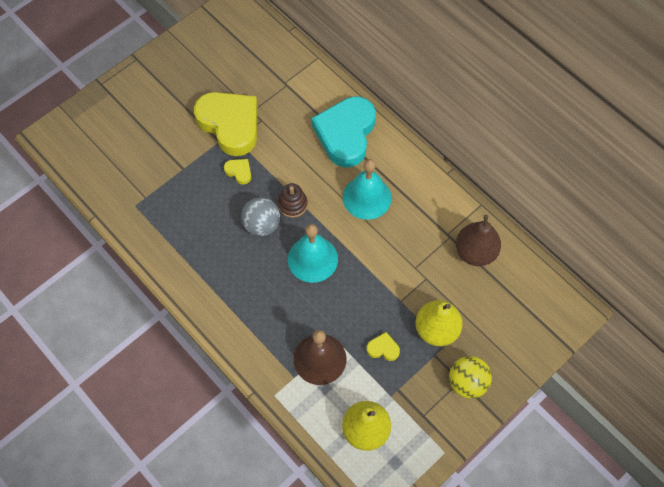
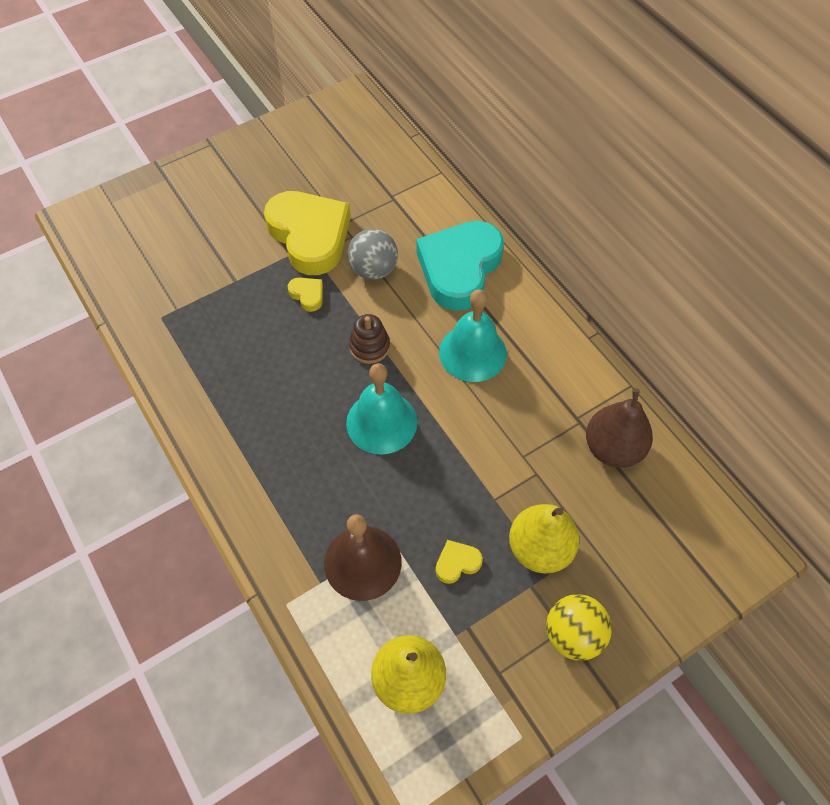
camera: 10 degrees right, 5 degrees down
grey ball [241,197,280,236] -> grey ball moved to [347,229,398,280]
yellow heart [367,332,400,361] -> yellow heart turned 45 degrees counterclockwise [436,540,483,584]

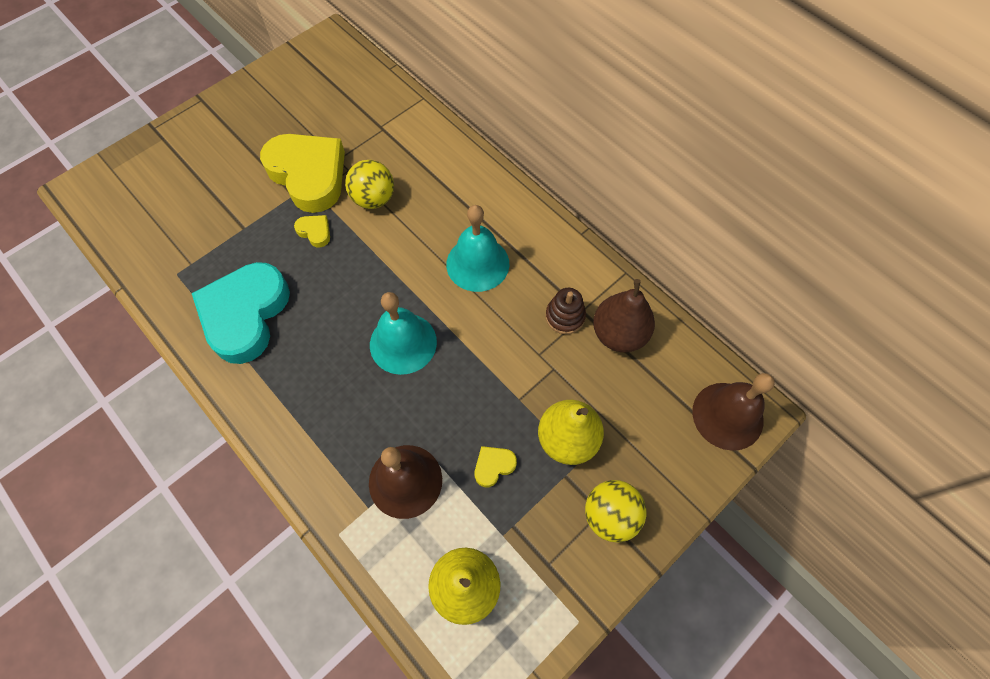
camera: 10 degrees left, 5 degrees up
grey ball [347,229,398,280] -> yellow ball [345,160,394,209]
brown stacking toy [349,314,390,364] -> brown stacking toy moved to [545,288,586,334]
turquoise heart [416,221,504,311] -> turquoise heart moved to [192,262,290,364]
none -> brown bell [692,373,775,451]

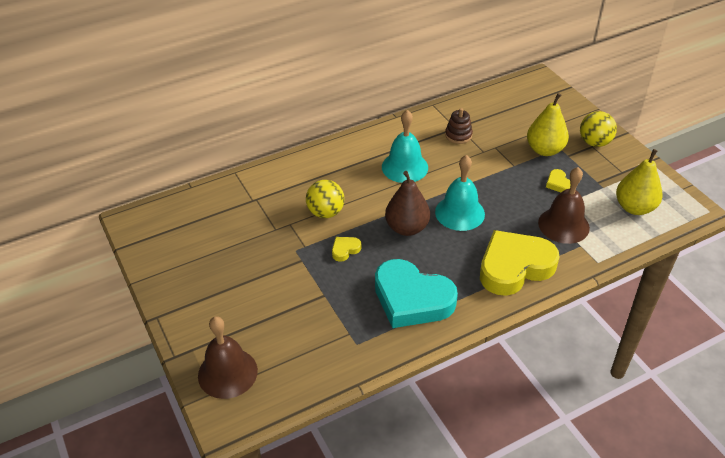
camera: 75 degrees left, 20 degrees down
yellow heart [260,134,345,213] -> yellow heart moved to [480,230,559,296]
brown pear [593,279,655,352] -> brown pear moved to [385,171,430,236]
brown bell [692,373,775,451] -> brown bell moved to [198,316,258,399]

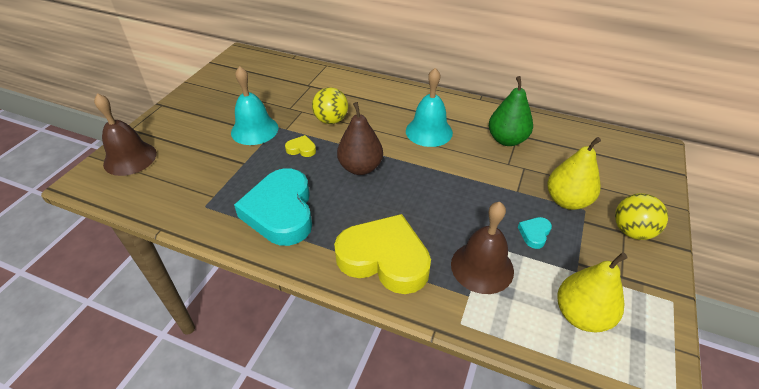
camera: 50 degrees right, 0 degrees up
turquoise bell [435,155,485,231] -> turquoise bell moved to [231,66,278,145]
brown stacking toy [445,108,473,144] -> green pear [489,76,533,146]
yellow heart [546,169,570,192] -> turquoise heart [518,217,552,249]

